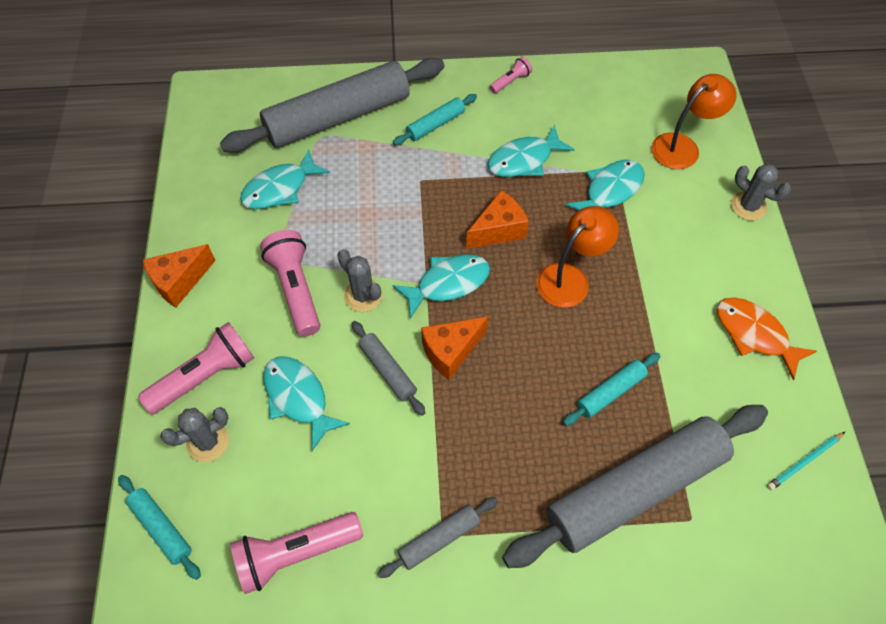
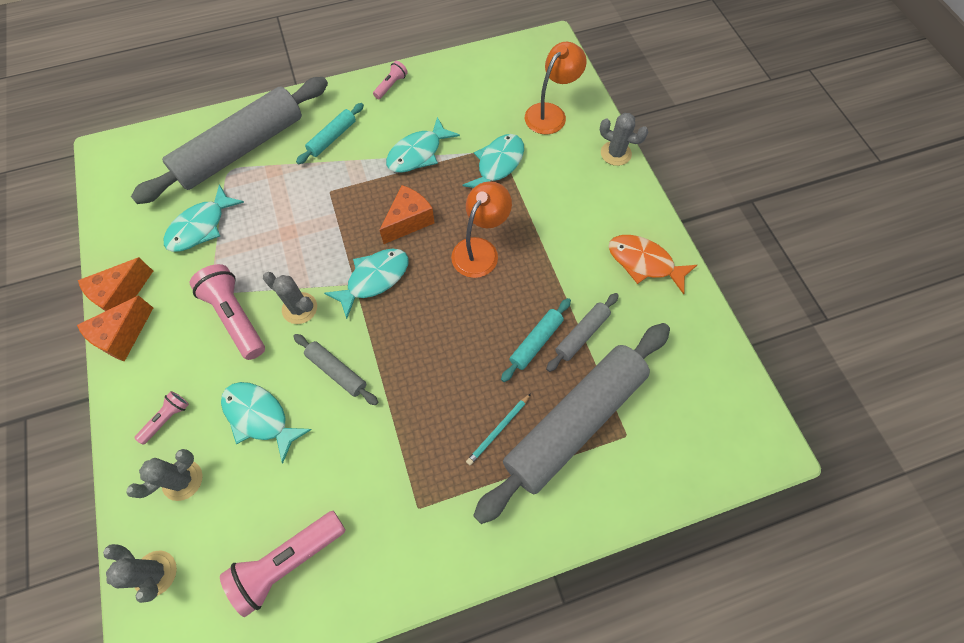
camera: 15 degrees left, 5 degrees up
turquoise rolling pin [118,475,201,580] -> grey cactus [103,544,177,603]
pink flashlight [138,322,254,414] -> pink flashlight [134,391,189,444], size x0.52
grey rolling pin [378,497,498,578] -> grey rolling pin moved to [546,293,619,372]
orange cheese [421,316,488,380] -> orange cheese moved to [78,257,153,311]
turquoise pencil [767,432,845,490] -> turquoise pencil moved to [466,393,531,465]

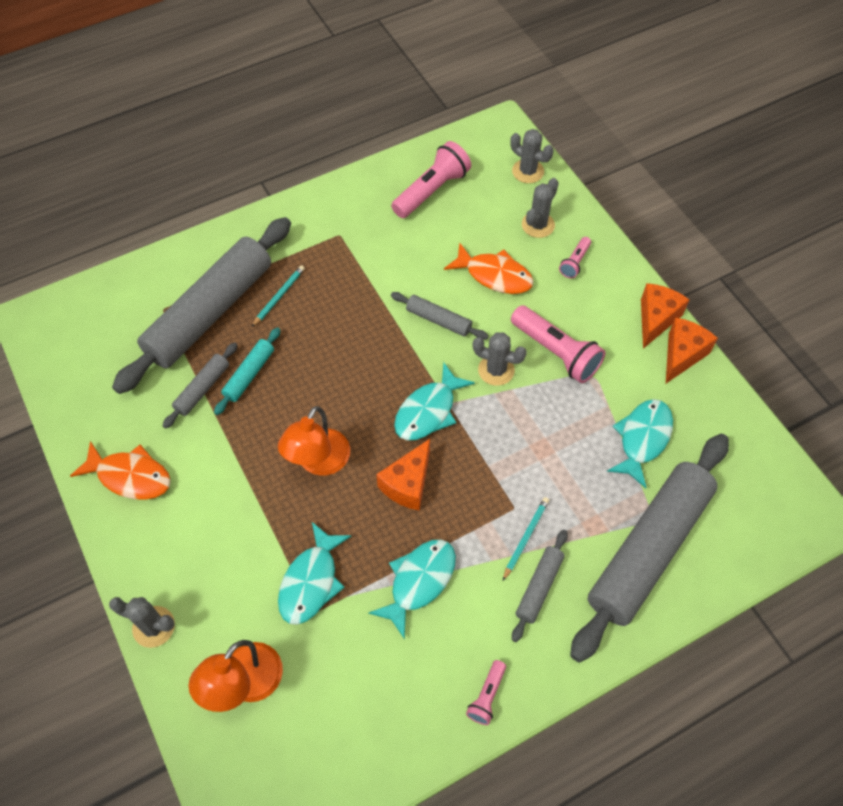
camera: 170 degrees right, 5 degrees down
turquoise fish [221,382,312,464] -> orange fish [444,242,533,294]
turquoise rolling pin [296,103,364,164] -> grey rolling pin [512,530,568,642]
none -> turquoise pencil [503,497,549,580]

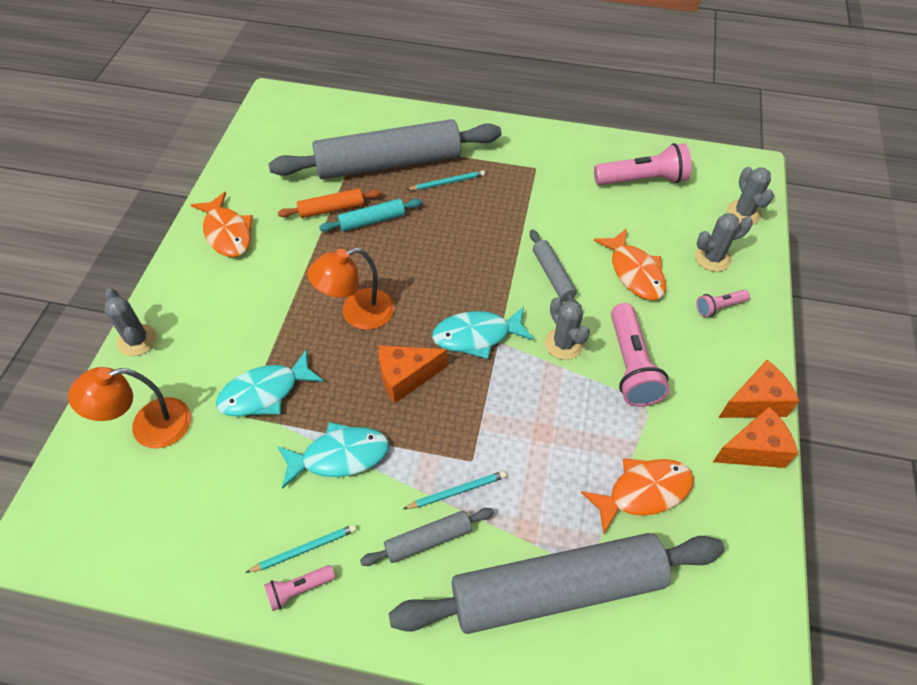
camera: 40 degrees right, 5 degrees down
grey rolling pin [162,342,238,429] -> orange rolling pin [278,188,382,218]
turquoise fish [607,399,673,488] -> orange fish [581,458,694,534]
none -> turquoise pencil [245,524,357,573]

